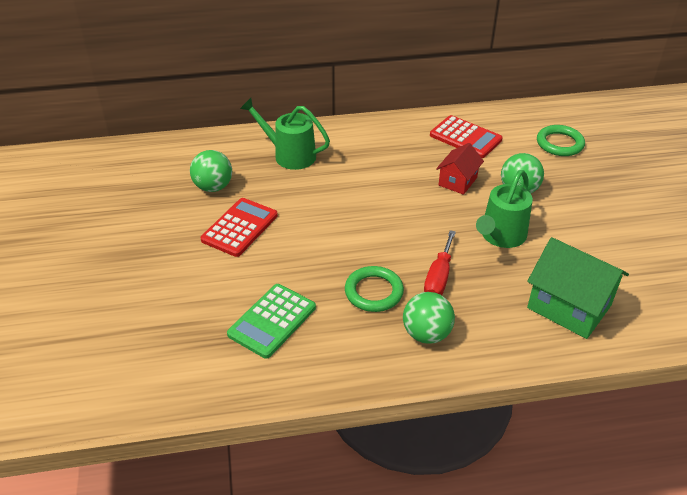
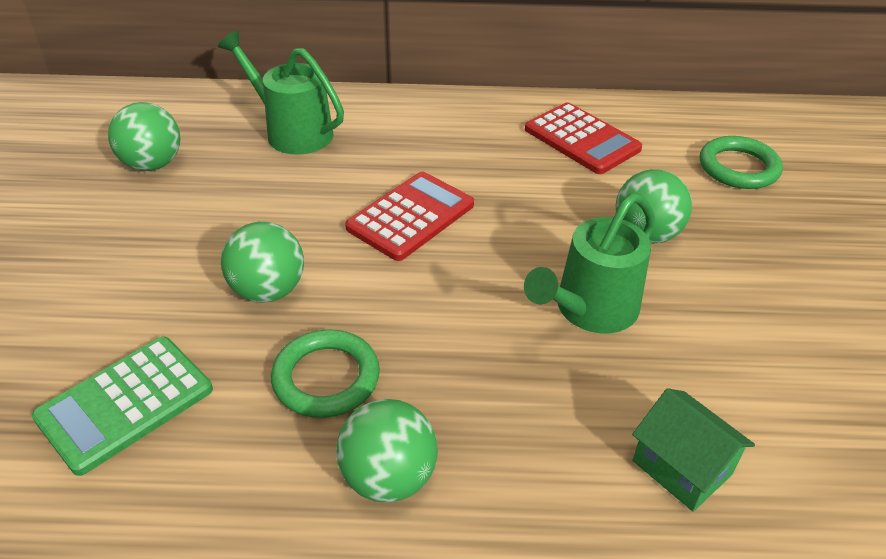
camera: 10 degrees right, 0 degrees up
red calculator [201,198,278,257] -> red calculator moved to [345,172,474,261]
red screwdriver [424,230,456,295] -> none
red house [436,143,484,195] -> none
green house [527,237,629,339] -> green house [632,388,755,512], size x0.59
none -> green ball [221,222,304,303]

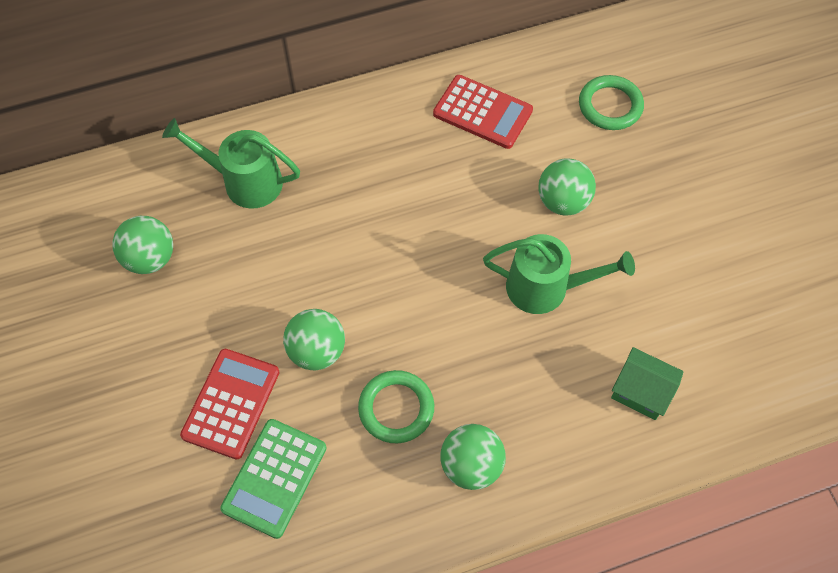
camera: 20 degrees left, 20 degrees up
red calculator [345,172,474,261] -> red calculator moved to [180,349,280,459]
green watering can [524,193,655,333] -> green watering can turned 105 degrees counterclockwise [483,234,635,314]

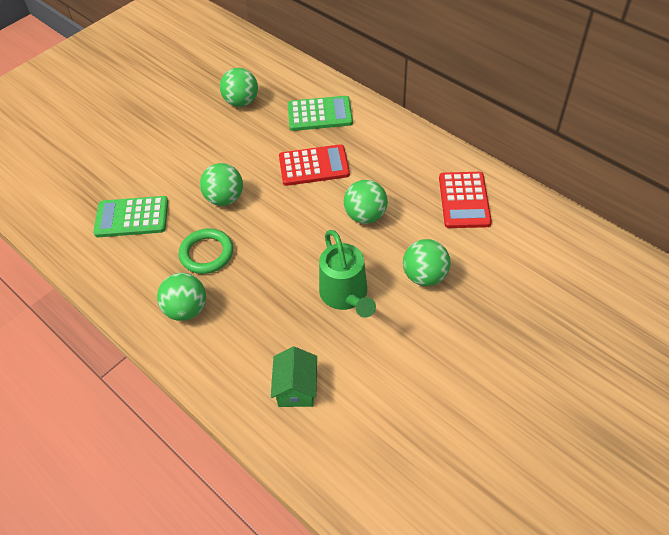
camera: 65 degrees right, 10 degrees down
green watering can [162,118,300,209] -> green calculator [288,96,353,131]
red calculator [180,349,280,459] -> red calculator moved to [279,144,350,186]
green ring [579,75,644,130] -> none
none -> green ball [344,180,388,224]

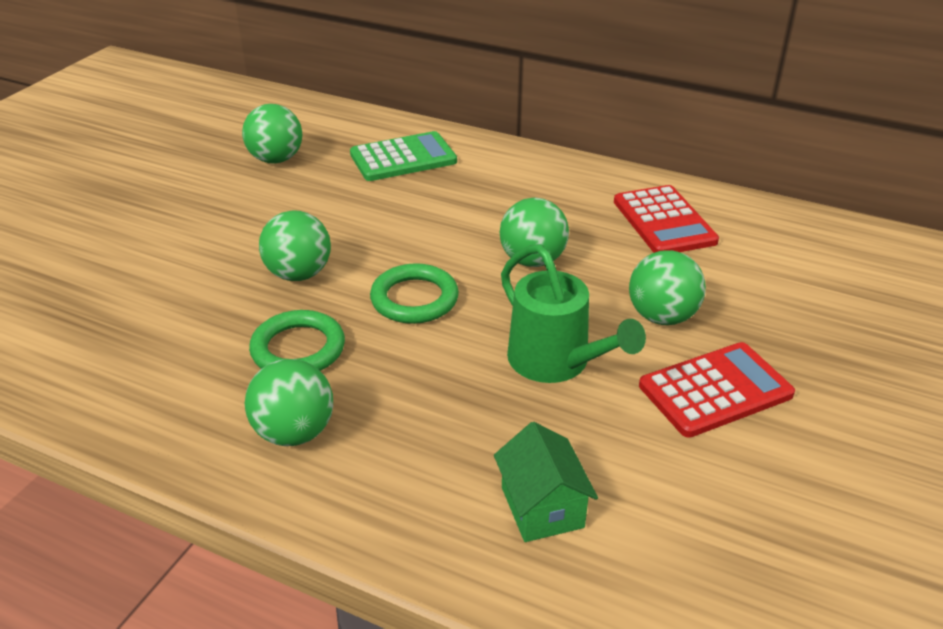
camera: 20 degrees left, 15 degrees down
green calculator [93,196,168,237] -> none
red calculator [279,144,350,186] -> red calculator moved to [639,342,795,438]
none -> green ring [370,263,459,324]

